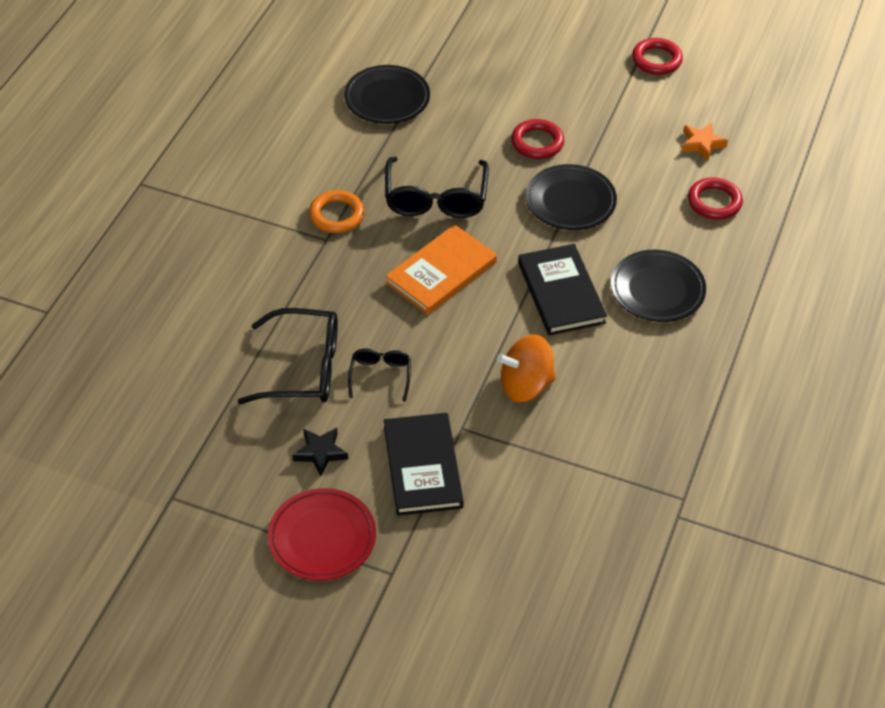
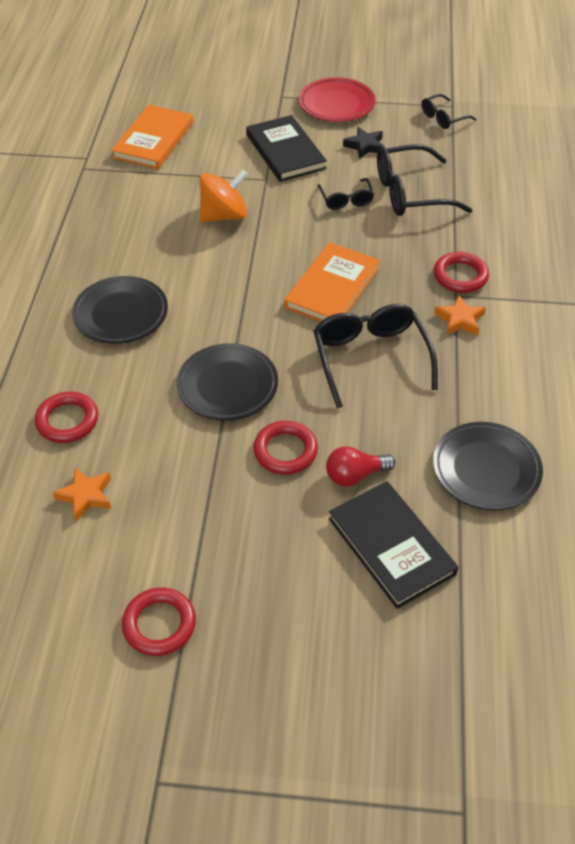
camera: 165 degrees right, 0 degrees up
orange ring [309,190,364,233] -> orange star [434,295,486,336]
black book [518,244,607,335] -> black book moved to [329,481,459,609]
none -> orange book [111,105,193,169]
none -> red light bulb [326,446,396,487]
none -> black glasses [421,94,476,129]
none -> red ring [434,252,489,293]

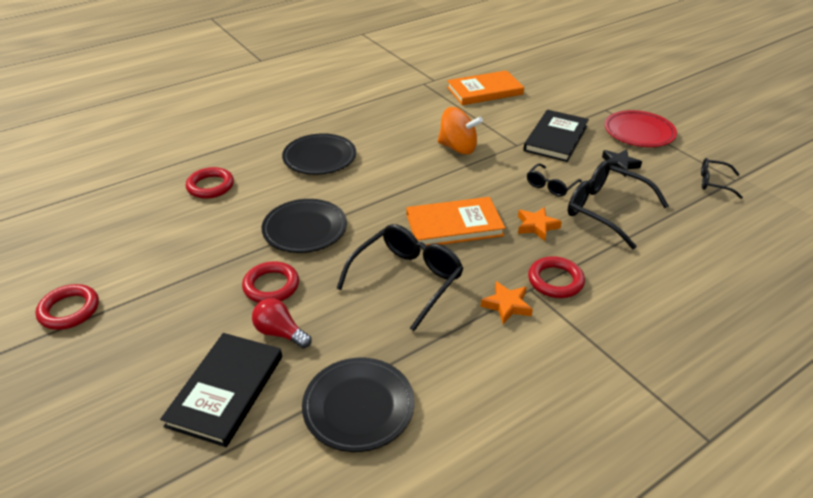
camera: 50 degrees right, 10 degrees down
orange star [53,467,111,521] -> orange star moved to [518,207,562,241]

